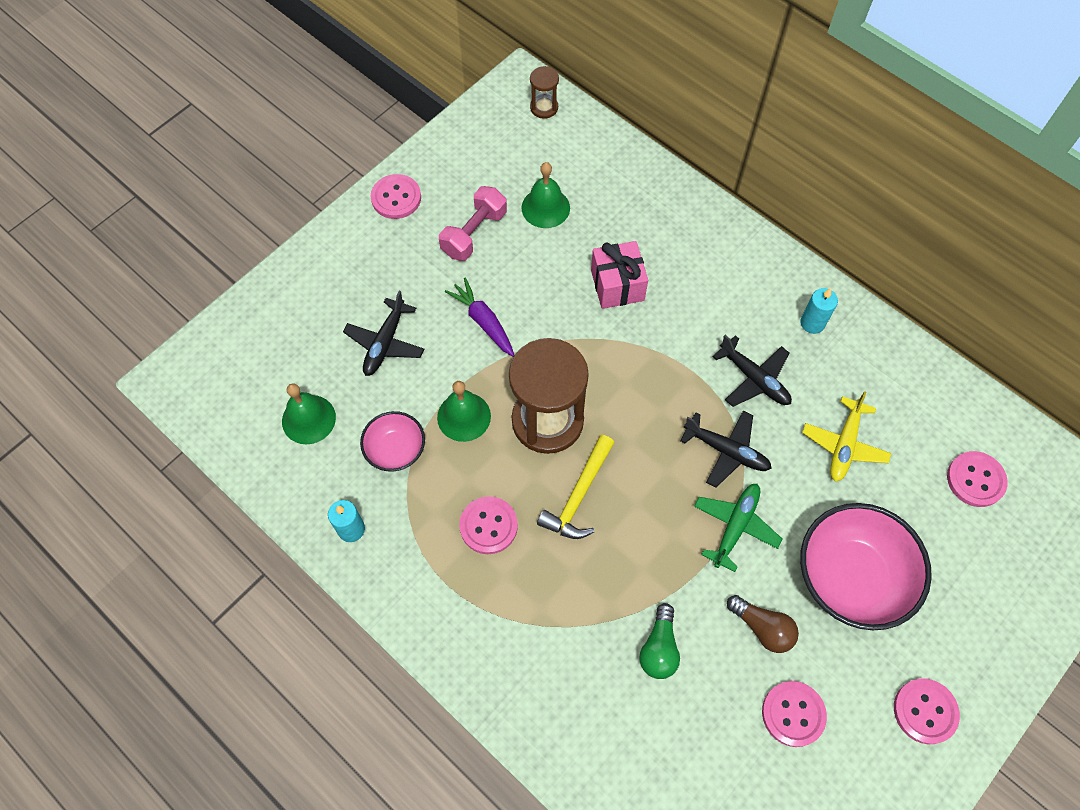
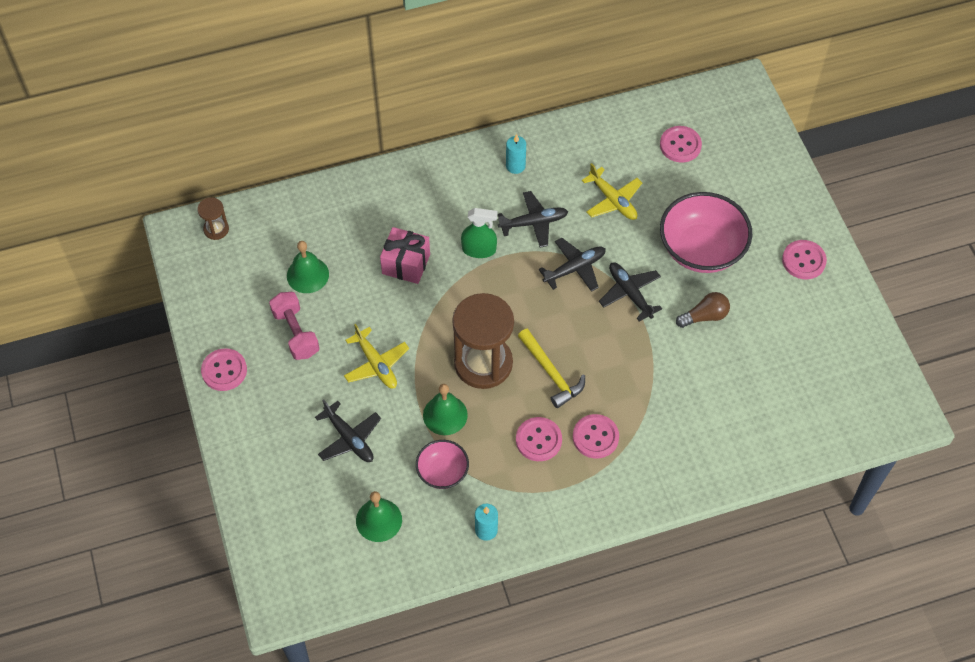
camera: 60 degrees left, 5 degrees down
purple carrot [445,278,514,357] -> yellow plane [344,324,409,389]
green light bulb [639,603,680,679] -> none
green plane [694,484,782,572] -> black plane [599,262,662,322]
pink button [762,681,827,747] -> pink button moved to [573,414,619,458]
none -> green spray bottle [461,208,497,258]

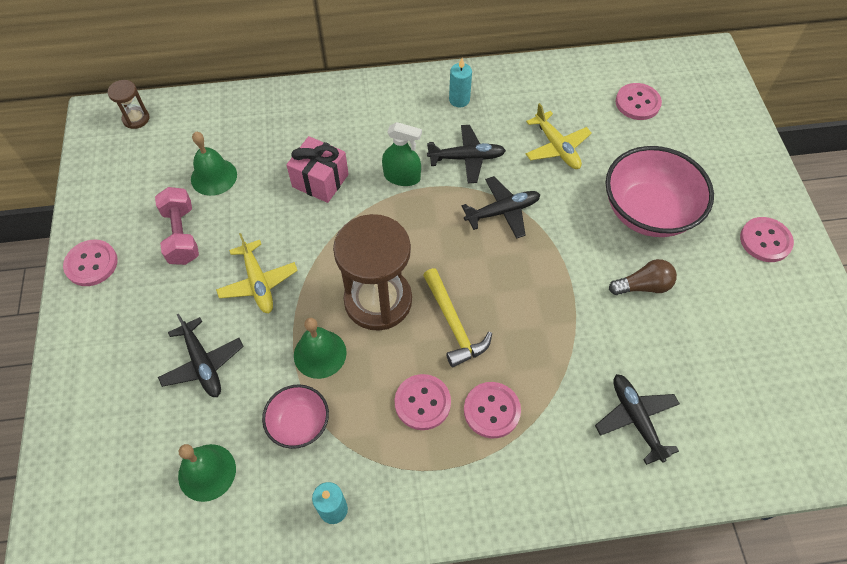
camera: 10 degrees right, 0 degrees up
black plane [599,262,662,322] -> black plane moved to [595,374,680,465]

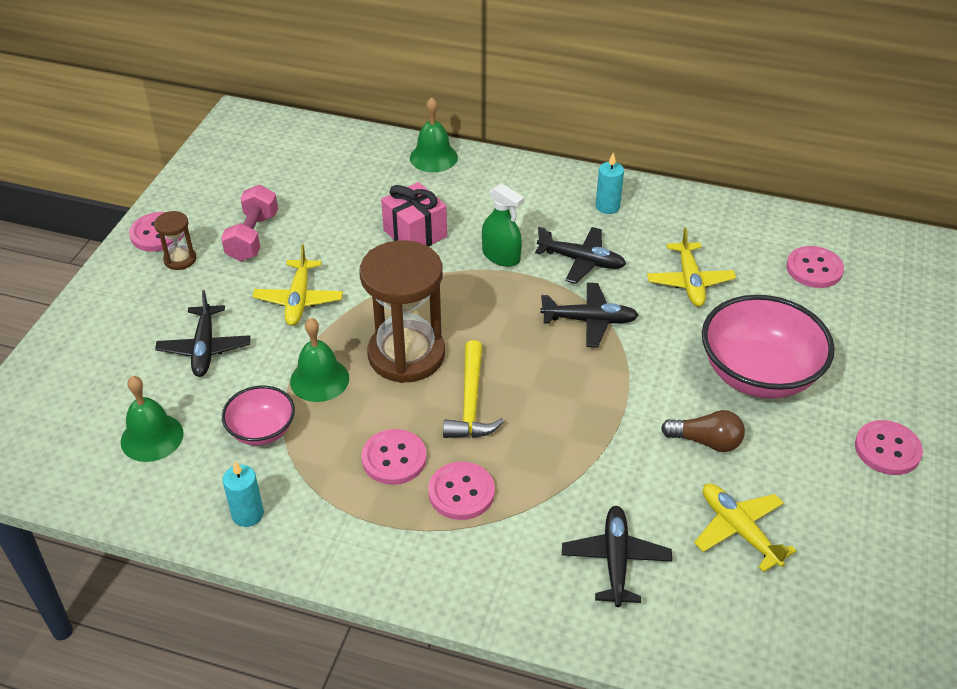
camera: 25 degrees right, 15 degrees down
brown hourglass [108,80,149,129] -> brown hourglass moved to [154,211,197,270]
green bell [191,132,237,196] -> green bell moved to [410,97,458,172]
none -> yellow plane [694,484,796,572]

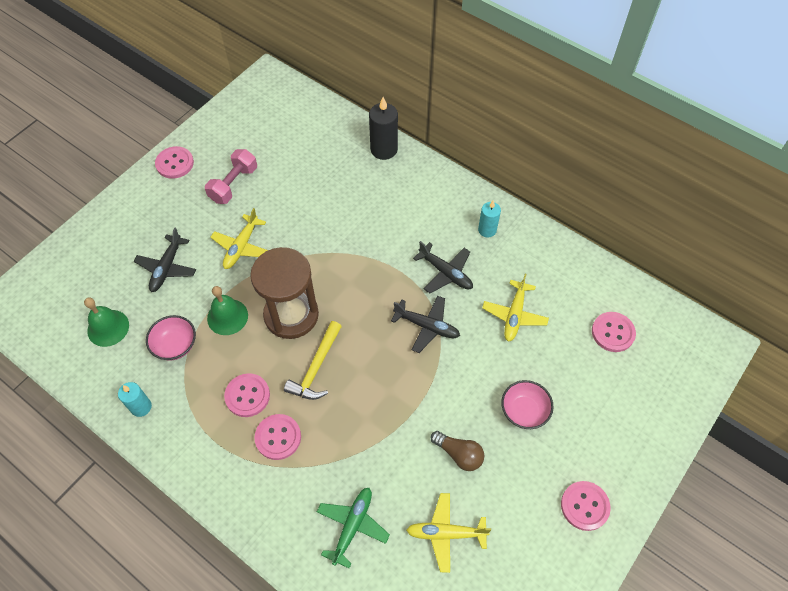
camera: 20 degrees right, 15 degrees up
brown hourglass [154,211,197,270] -> none
pink gift [381,182,447,247] -> none
green bell [410,97,458,172] -> black candle [369,97,398,160]
green spray bottle [482,183,524,267] -> none
black plane [562,506,672,607] -> green plane [317,488,390,568]
yellow plane [694,484,796,572] -> yellow plane turned 75 degrees counterclockwise [406,493,491,573]
pink bowl [702,295,835,399] -> pink bowl [501,380,554,429], size x0.54

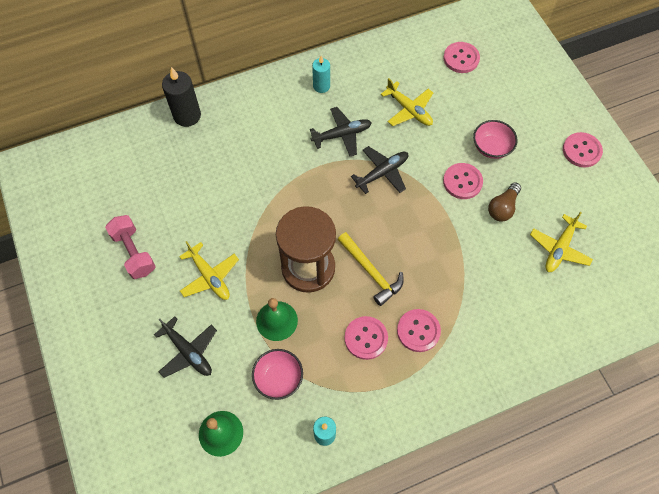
camera: 60 degrees left, 5 degrees up
pink button [155,146,194,179] -> pink button moved to [443,163,483,199]
green plane [317,488,390,568] -> none
brown light bulb [430,431,484,471] -> brown light bulb turned 150 degrees clockwise [488,183,521,221]

